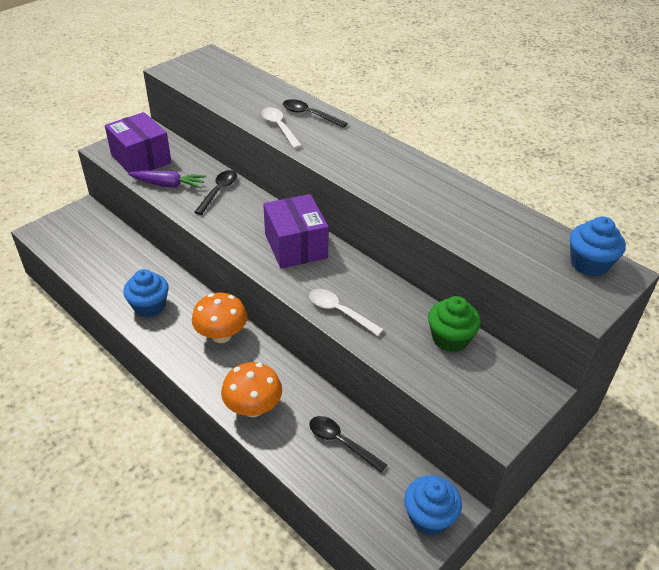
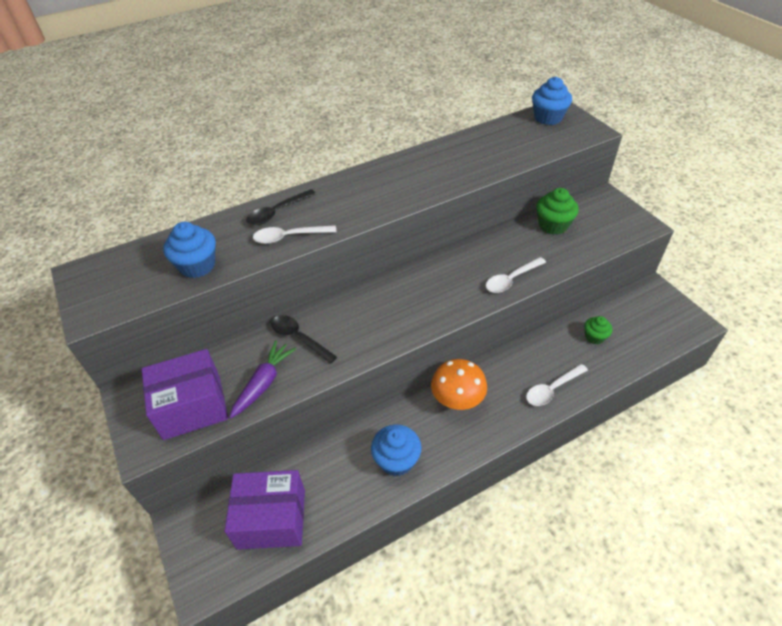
camera: 70 degrees left, 5 degrees up
orange mushroom [221,362,282,417] -> white spoon [526,364,588,406]
purple box [263,194,329,268] -> purple box moved to [225,470,305,550]
black spoon [309,416,387,472] -> green cupcake [584,316,612,345]
blue cupcake [404,475,462,536] -> blue cupcake moved to [163,222,216,278]

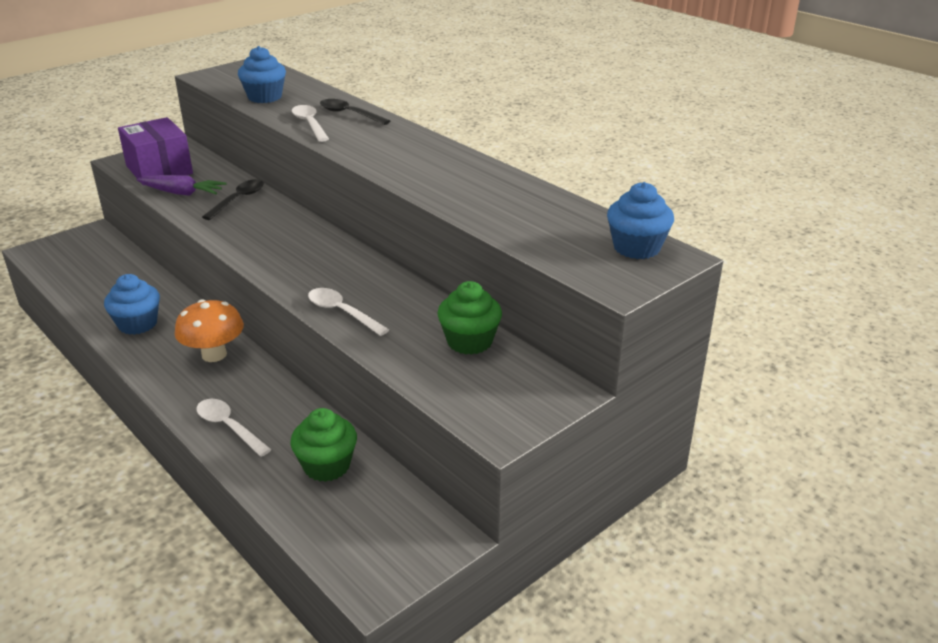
camera: 75 degrees right, 15 degrees down
purple box [225,470,305,550] -> none
green cupcake [584,316,612,345] -> green cupcake [290,408,357,482], size x1.57

